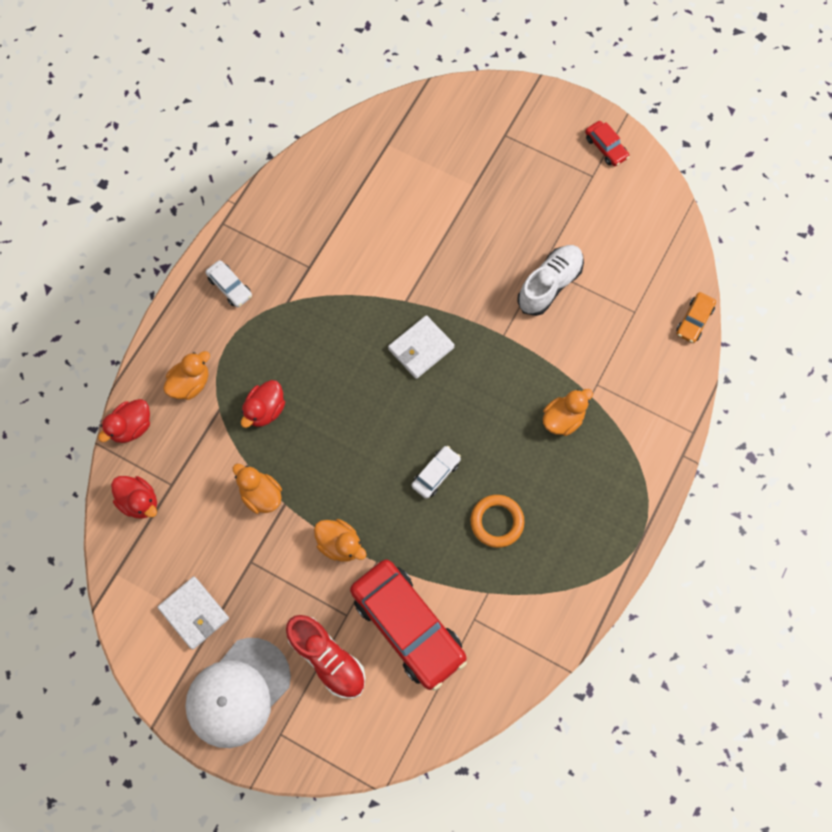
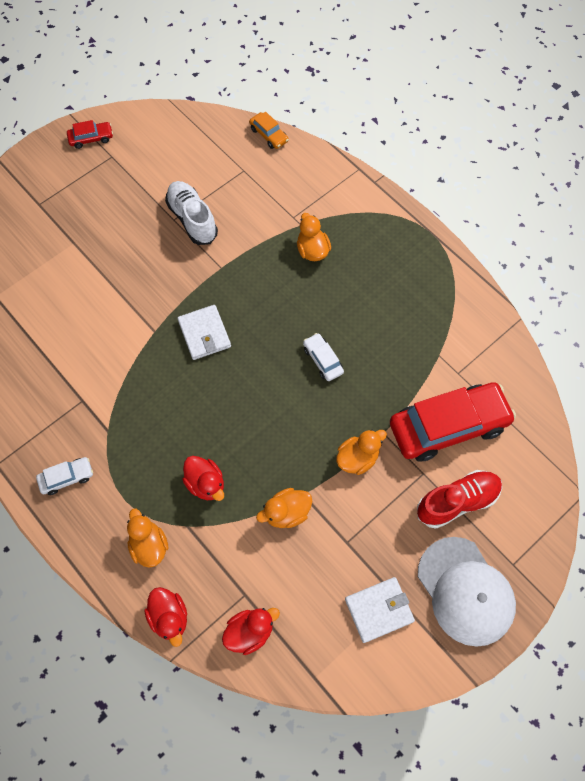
camera: 70 degrees left, 5 degrees down
orange ring [470,495,525,548] -> none

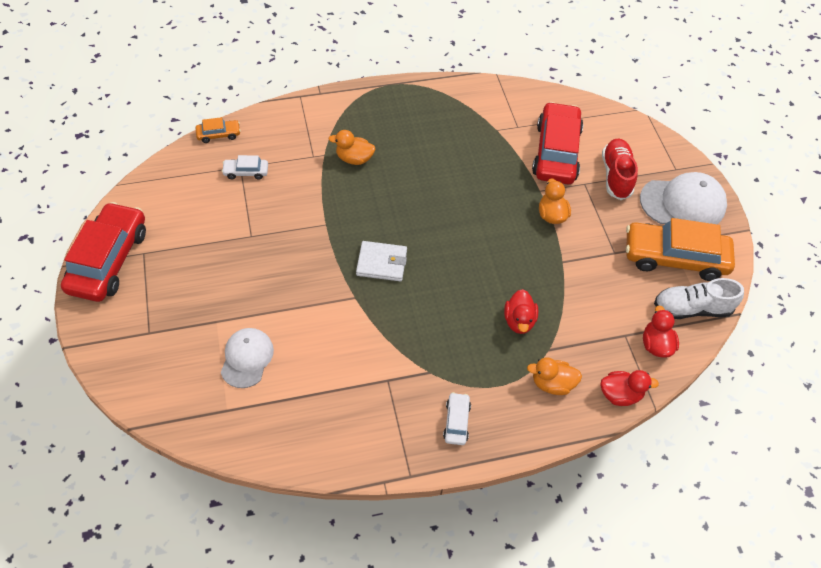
camera: 65 degrees left, 10 degrees down
red car [67,120,113,149] -> red car [61,202,146,302], size x2.25
white shoe [165,181,218,245] -> white shoe moved to [654,278,744,319]
red duck [182,456,224,501] -> red duck turned 105 degrees clockwise [504,289,538,334]
orange duck [256,488,312,528] -> none
white car [303,333,344,381] -> white car moved to [222,155,268,180]
white wallet [345,577,415,643] -> orange car [626,218,735,281]
none -> white cap [221,328,274,388]

